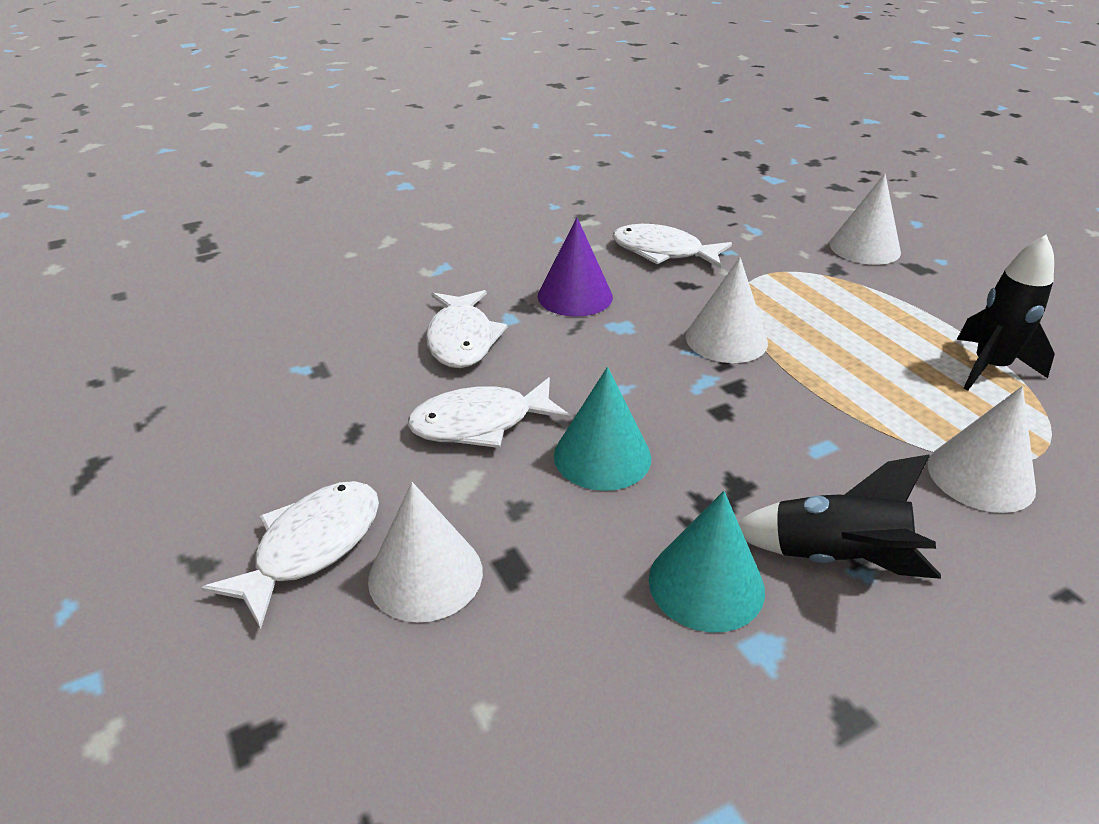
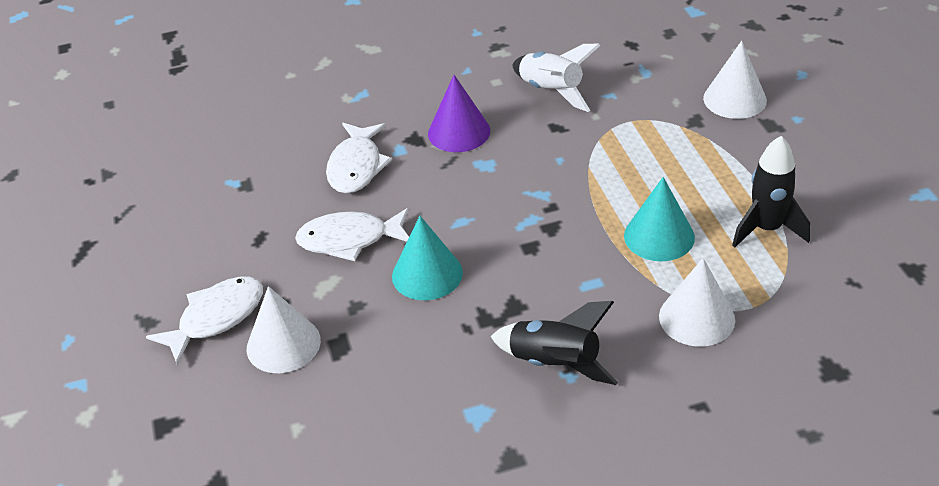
camera: 15 degrees right, 5 degrees up
white fish [613,224,732,269] -> white rocket [513,44,600,112]
turquoise cone [649,491,765,633] -> turquoise cone moved to [624,177,695,261]
white cone [686,257,768,363] -> none

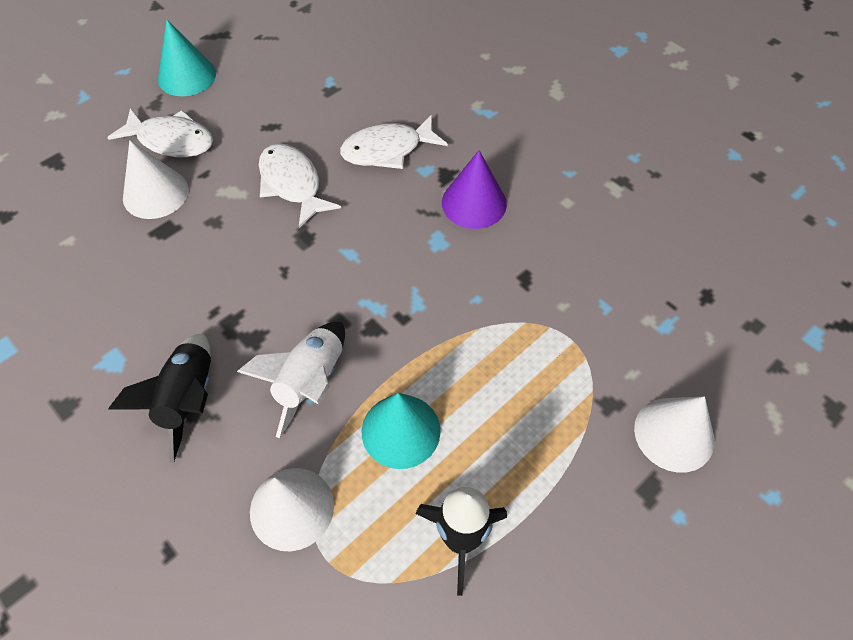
camera: 60 degrees right, 15 degrees up
turquoise cone [392,216,463,300] -> turquoise cone moved to [158,20,216,96]
white rocket [513,44,600,112] -> white rocket moved to [237,322,345,438]

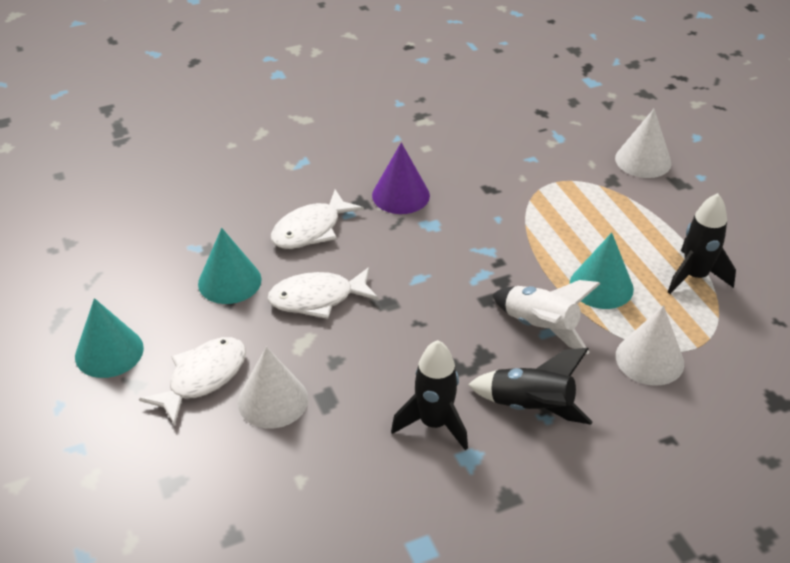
camera: 70 degrees left, 15 degrees down
white fish [340,114,448,169] -> white fish turned 45 degrees clockwise [271,190,364,249]
none -> turquoise cone [198,228,262,304]
none -> black rocket [391,340,468,450]

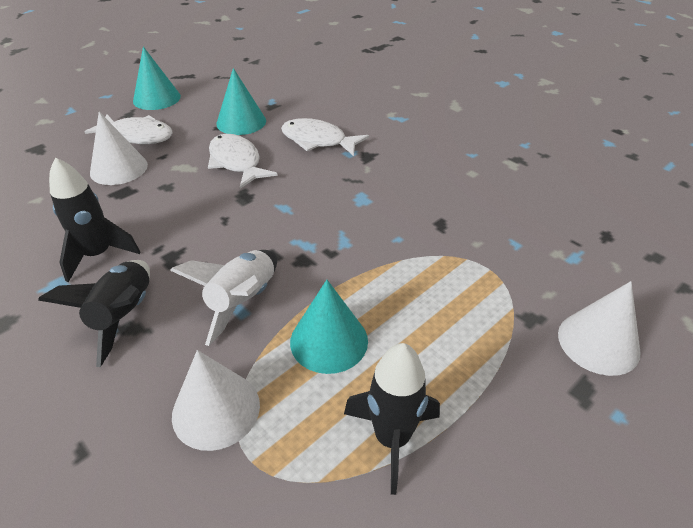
camera: 70 degrees right, 0 degrees up
purple cone [372,142,430,214] -> none

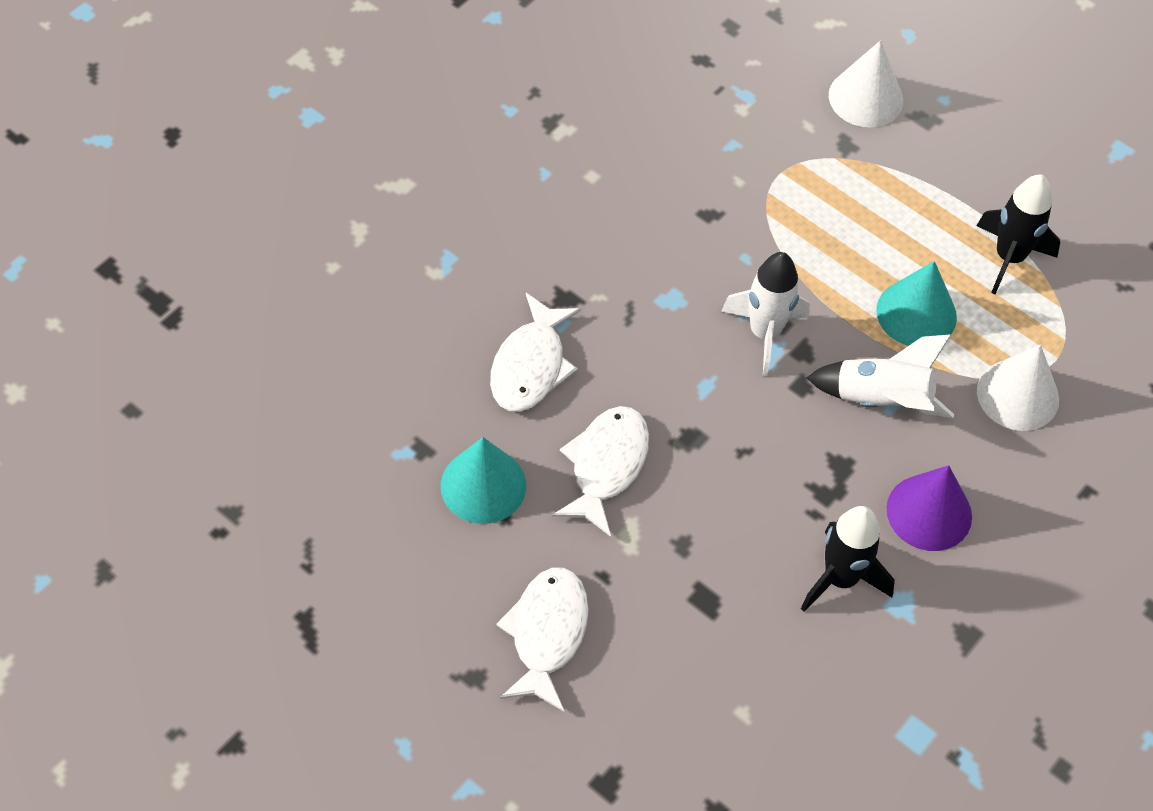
camera: 100 degrees left, 15 degrees up
black rocket [38,260,150,367] -> purple cone [886,465,972,551]
white cone [90,112,148,185] -> none
turquoise cone [133,46,181,110] -> none
white fish [208,134,278,189] -> white fish turned 150 degrees clockwise [552,406,649,537]
none -> white rocket [721,252,810,376]

